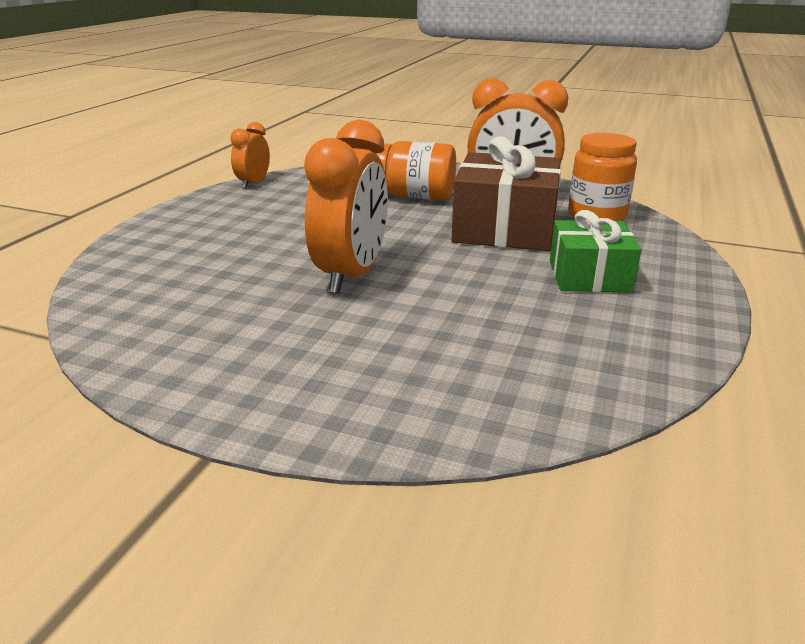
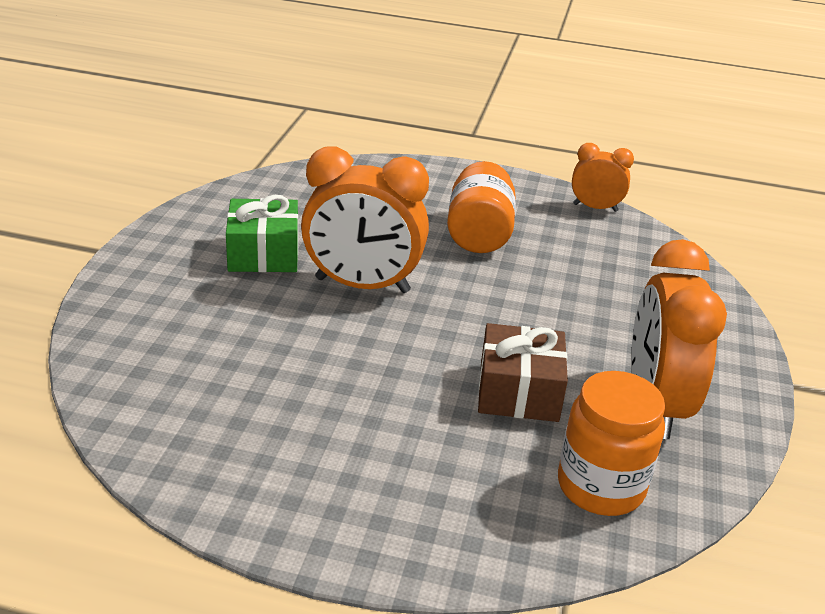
camera: 80 degrees right, 5 degrees up
orange jar [377,141,456,200] -> orange jar moved to [447,161,516,253]
brown gift [452,136,561,251] -> brown gift [478,323,568,422], size x0.64
green gift [550,210,641,293] -> green gift moved to [226,195,298,272]

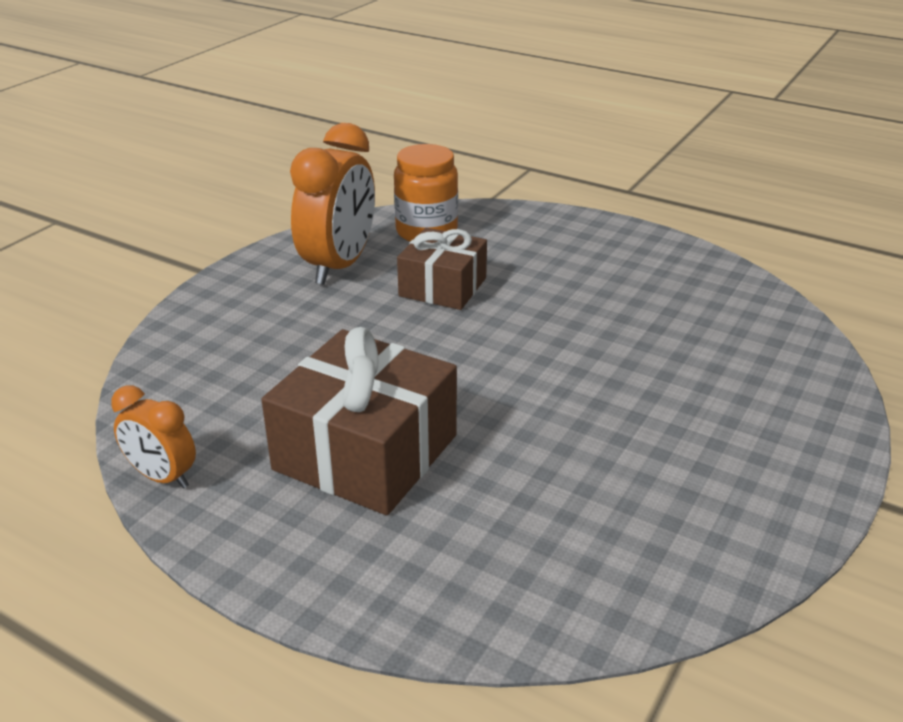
camera: 160 degrees left, 0 degrees up
green gift [226,195,298,272] -> none
orange clock [301,147,429,293] -> none
orange jar [447,161,516,253] -> brown gift [261,327,457,515]

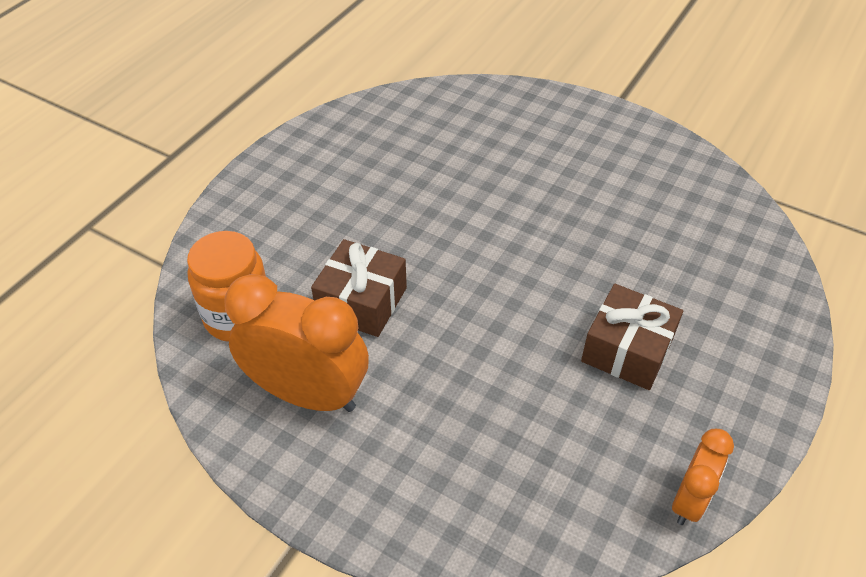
camera: 90 degrees left, 15 degrees up
brown gift [261,327,457,515] -> brown gift [581,284,683,390], size x0.64

